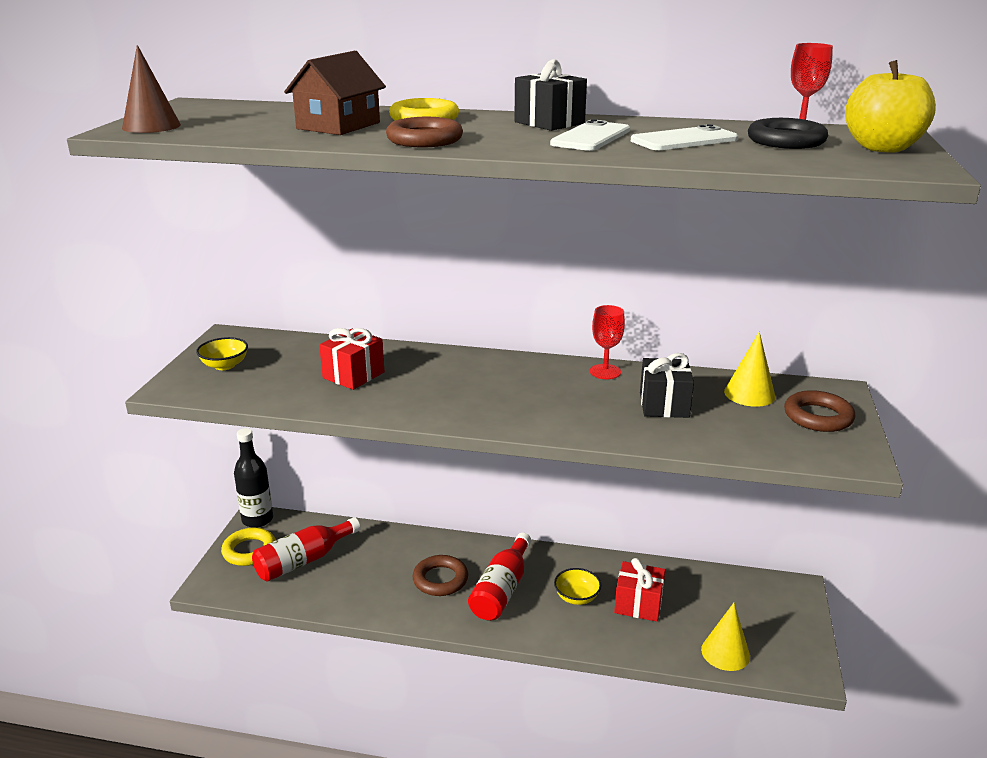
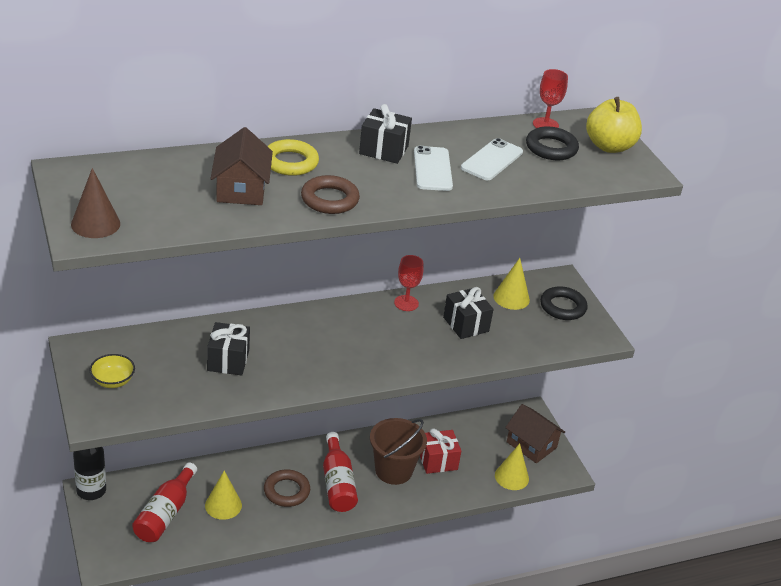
camera: 35 degrees left, 10 degrees up
yellow ring [221,527,276,566] -> none
red gift [319,328,384,390] -> black gift [207,322,250,375]
yellow bowl [554,568,601,605] -> brown bucket [370,418,427,485]
brown ring [784,390,855,432] -> black ring [540,286,588,320]
none -> yellow cone [205,471,242,520]
none -> brown house [505,404,565,463]

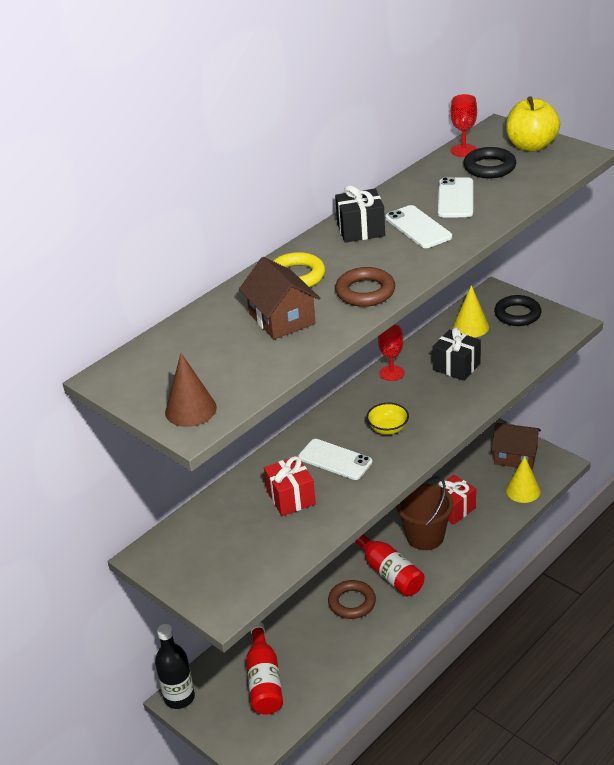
camera: 20 degrees left, 0 degrees up
yellow bowl [90,354,135,388] -> yellow bowl moved to [366,403,409,435]
yellow cone [205,471,242,520] -> none
black gift [207,322,250,375] -> red gift [264,456,316,516]
none -> white phone [298,439,372,480]

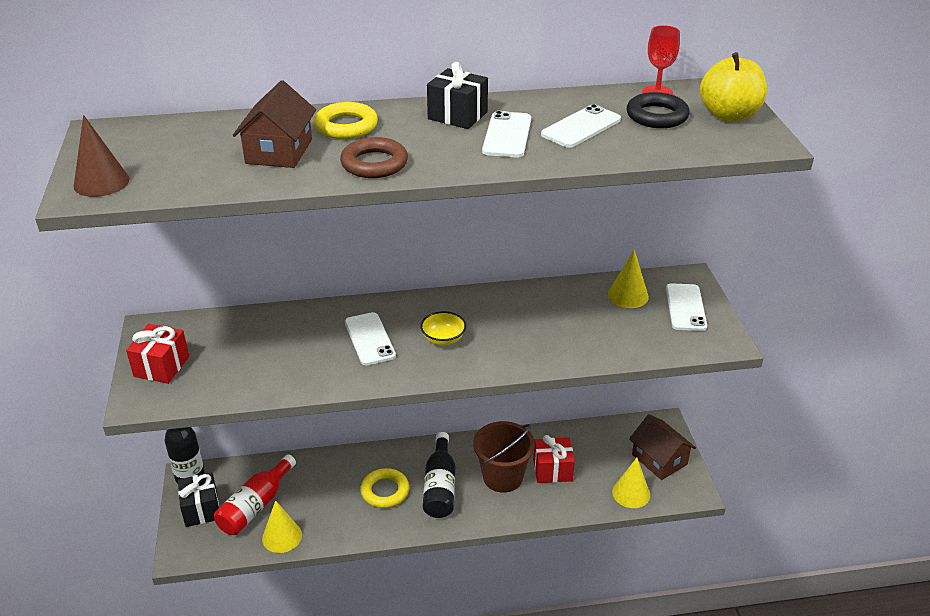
camera: 35 degrees right, 0 degrees up
red gift [264,456,316,516] -> red gift moved to [126,324,189,384]
brown ring [328,580,376,619] -> yellow ring [360,468,409,508]
red bottle [355,534,424,596] -> black bottle [423,432,455,518]
red goblet [378,324,404,381] -> none
black gift [433,327,481,381] -> black gift moved to [178,472,219,527]
black ring [494,295,541,326] -> white phone [666,283,707,331]
none -> yellow cone [262,500,302,553]

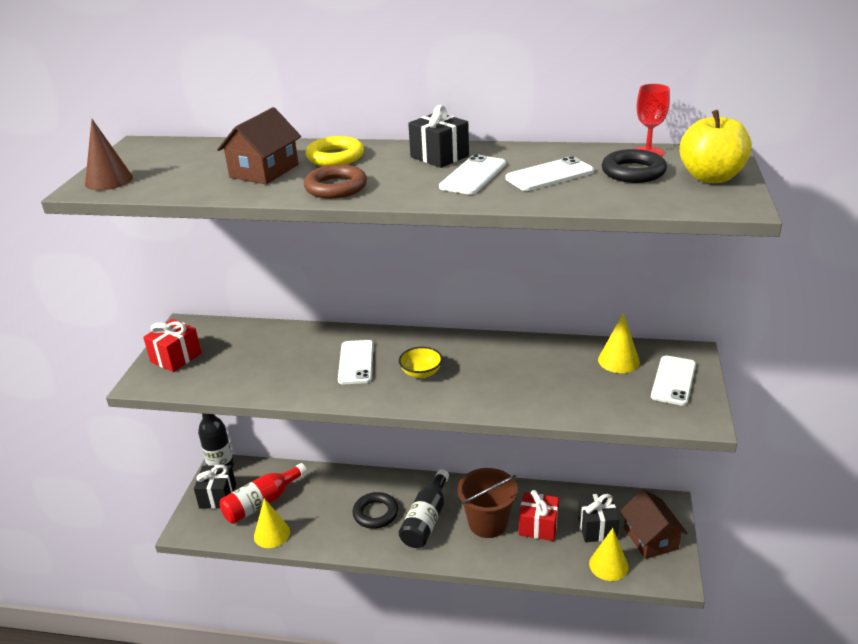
camera: 20 degrees right, 5 degrees down
yellow ring [360,468,409,508] -> black ring [353,492,398,529]
none -> black gift [578,494,619,542]

